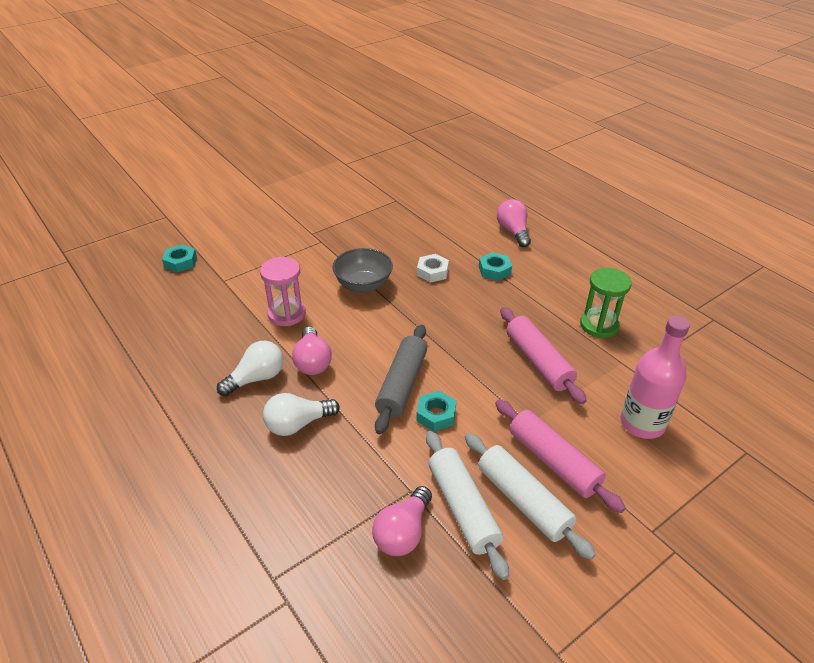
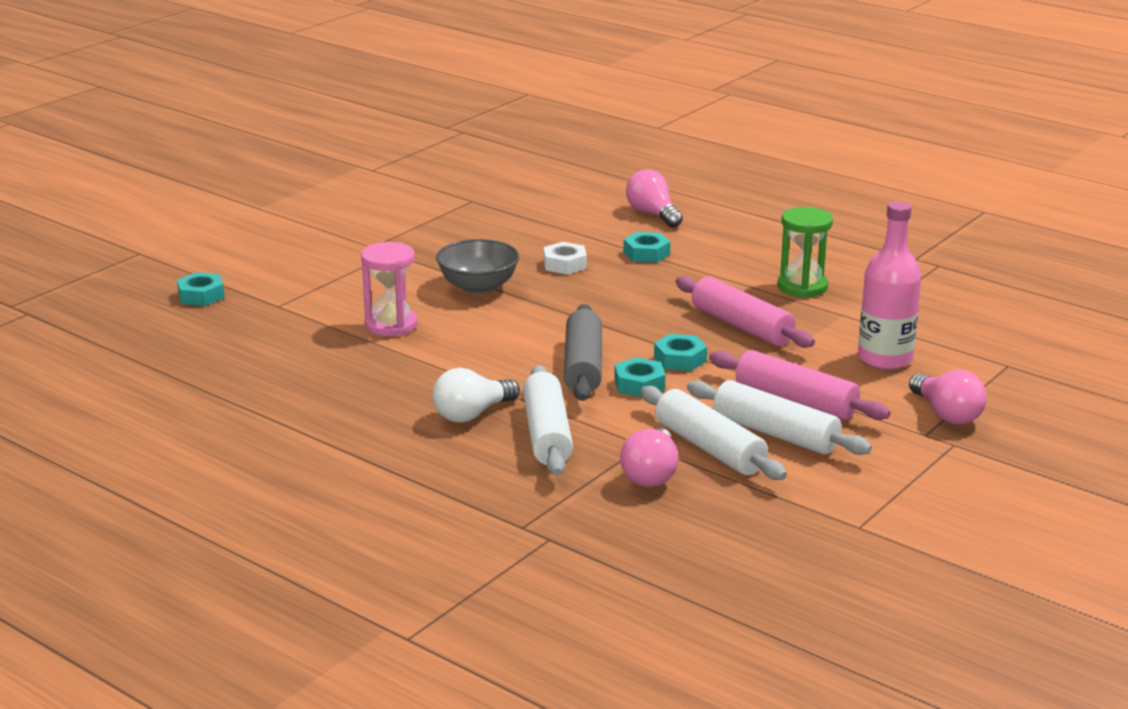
camera: 15 degrees left, 15 degrees down
white light bulb [217,341,283,396] -> none
pink light bulb [292,327,332,375] -> pink light bulb moved to [909,370,987,425]
none -> white rolling pin [523,365,573,476]
none -> turquoise nut [654,334,707,371]

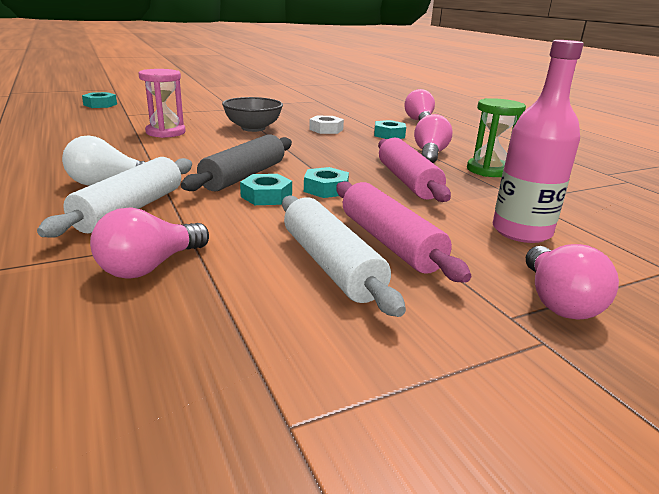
camera: 25 degrees right, 0 degrees up
white rolling pin [640,386,787,480] -> none
none -> pink light bulb [414,114,452,163]

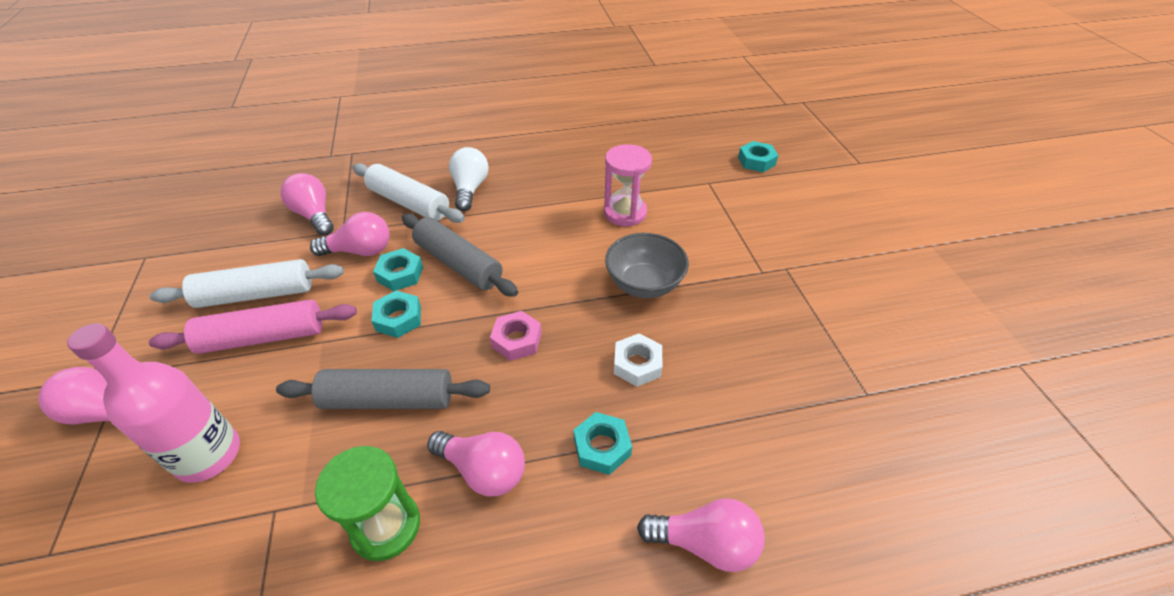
camera: 105 degrees right, 20 degrees up
pink rolling pin [378,137,451,202] -> grey rolling pin [276,369,490,409]
none -> pink light bulb [310,212,390,256]
none -> pink nut [490,311,542,361]

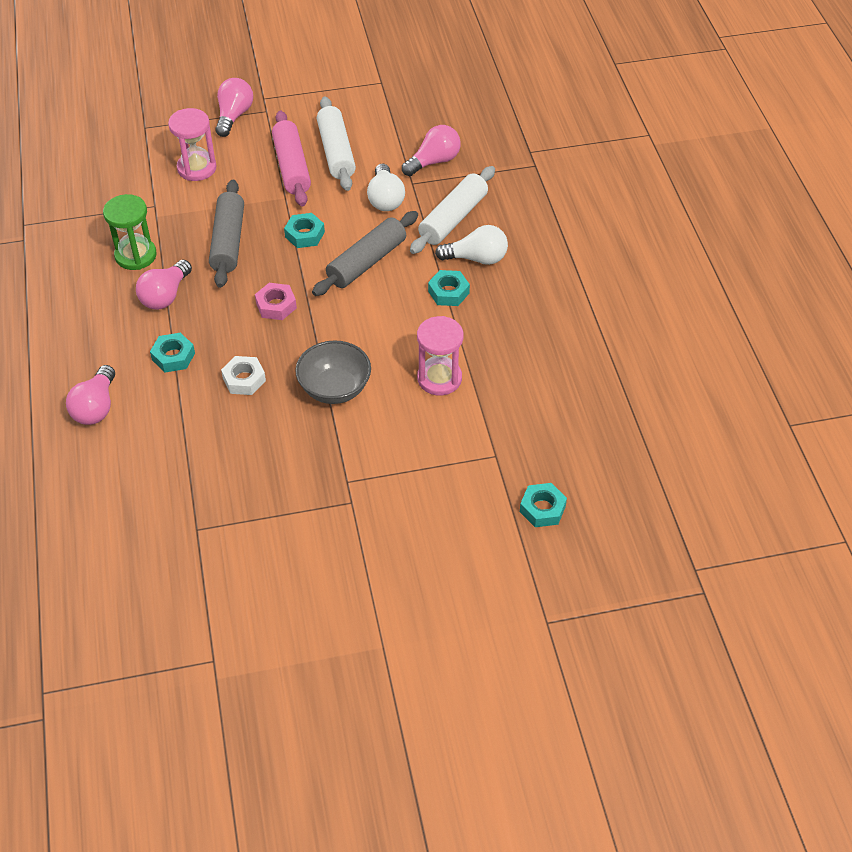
camera: 90 degrees right, 5 degrees up
pink bottle [67,323,240,483] -> pink hourglass [168,108,217,181]
pink light bulb [310,212,390,256] -> white light bulb [367,164,405,211]
turquoise nut [373,248,423,291] -> turquoise nut moved to [428,270,470,306]

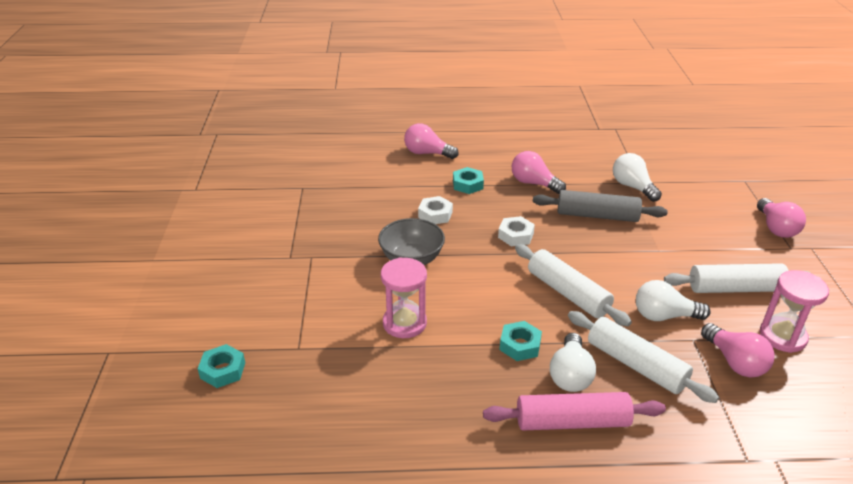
camera: 100 degrees right, 15 degrees down
green hourglass [103,194,157,270] -> none
pink hourglass [168,108,217,181] -> pink hourglass moved to [760,270,829,353]
pink light bulb [215,78,253,137] -> pink light bulb turned 60 degrees clockwise [757,198,806,238]
pink nut [255,283,297,320] -> white nut [498,216,535,246]
pink rolling pin [272,111,311,206] -> pink rolling pin moved to [483,392,666,431]
turquoise nut [284,213,325,248] -> none
grey rolling pin [312,211,418,296] -> white rolling pin [515,244,632,326]
none -> white light bulb [613,153,662,202]

